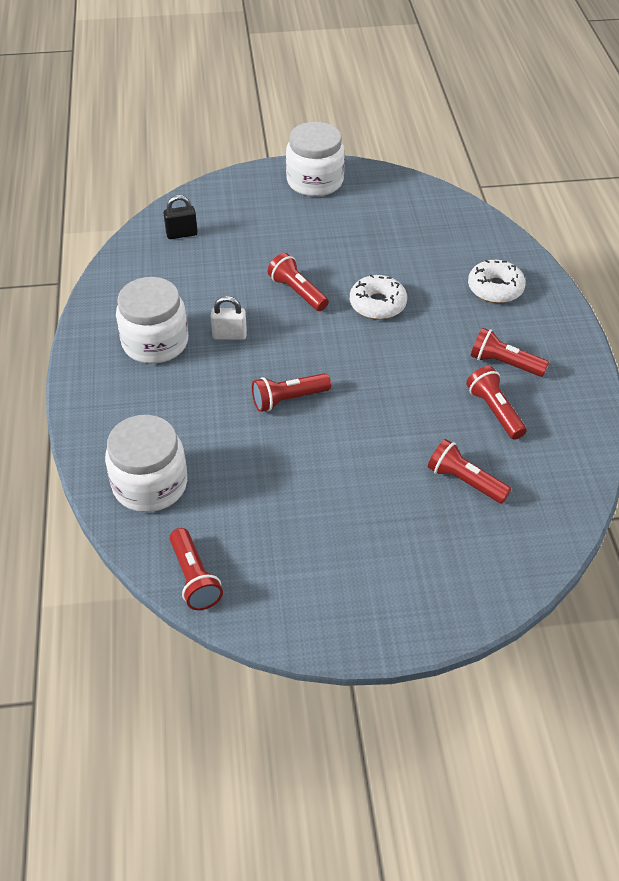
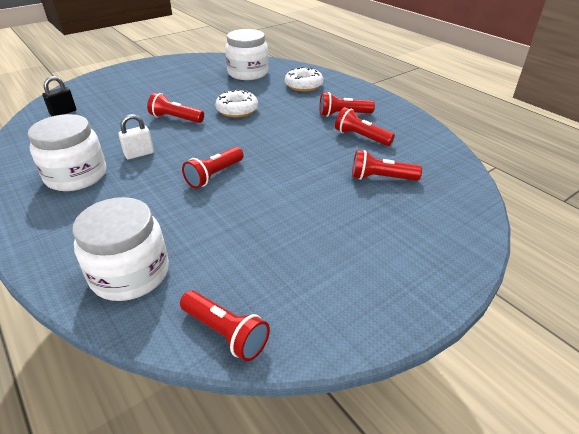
camera: 30 degrees left, 10 degrees down
white jar [286,122,345,197] -> white jar moved to [225,29,268,80]

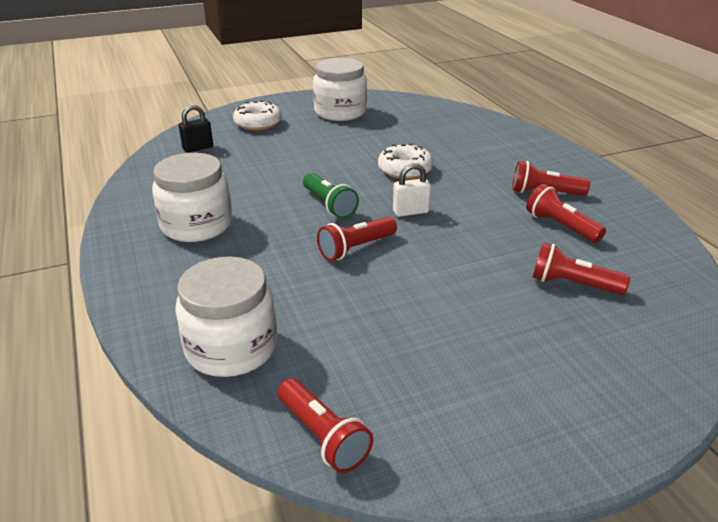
camera: 15 degrees right, 5 degrees down
white padlock [118,114,154,159] -> white padlock moved to [393,163,431,217]
red flashlight [147,93,204,123] -> none
white jar [225,29,268,80] -> white jar moved to [313,58,367,121]
white donut [285,67,323,91] -> white donut moved to [233,101,282,131]
none -> green flashlight [303,173,359,219]

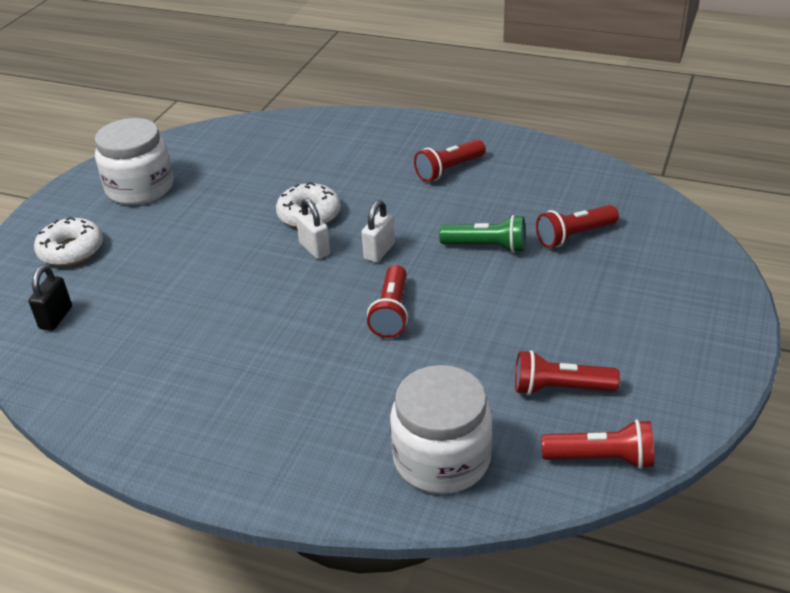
camera: 45 degrees left, 5 degrees up
white jar [152,153,232,242] -> none
green flashlight [303,173,359,219] -> green flashlight moved to [439,215,525,253]
red flashlight [526,184,606,243] -> red flashlight moved to [515,350,620,395]
none -> white padlock [296,198,331,259]

